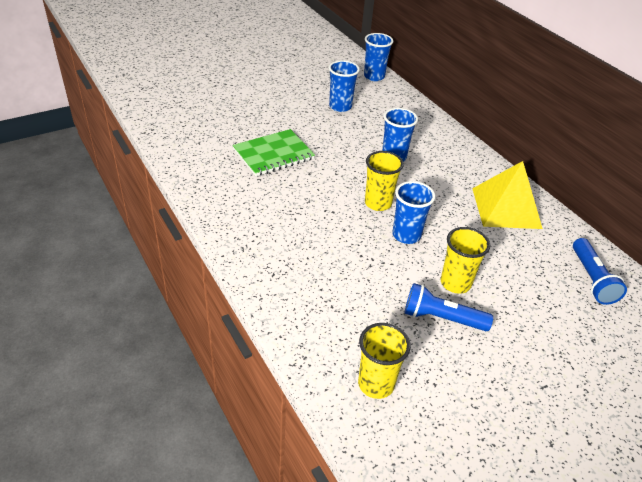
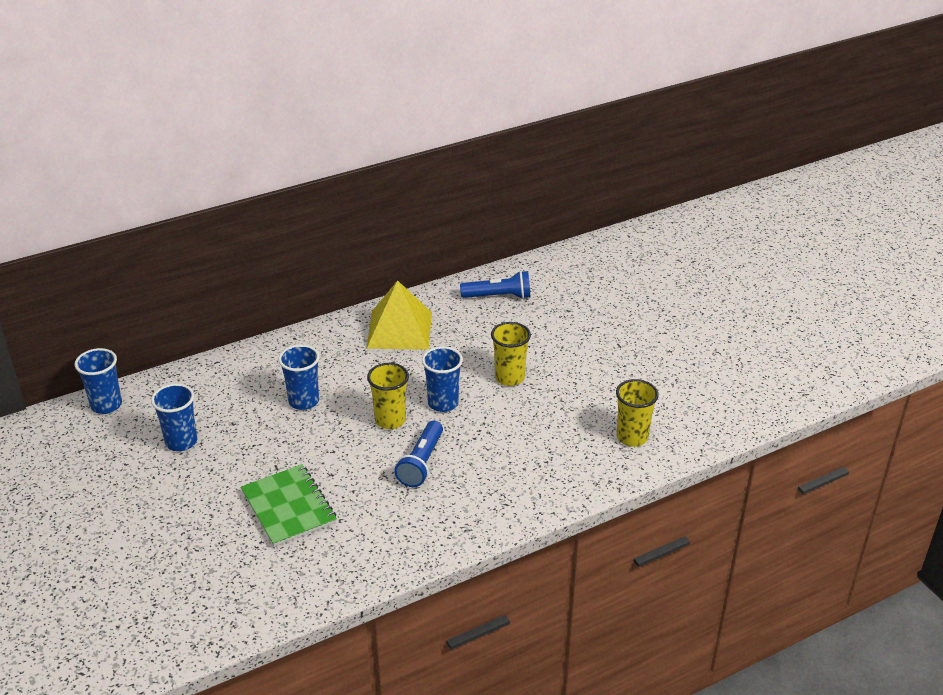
camera: 85 degrees left, 5 degrees down
blue flashlight [405,283,493,331] -> blue flashlight moved to [394,421,443,487]

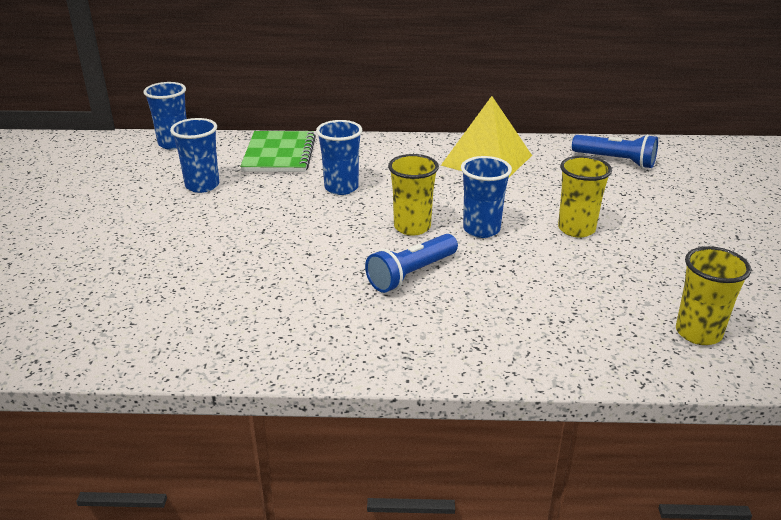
camera: 30 degrees right, 5 degrees down
green notebook [241,464,337,547] -> green notebook moved to [240,131,316,172]

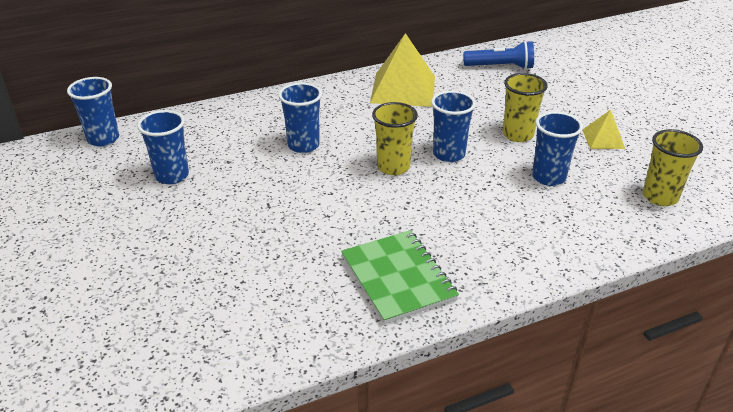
camera: 25 degrees left, 5 degrees up
green notebook [240,131,316,172] -> green notebook moved to [341,230,459,324]
blue flashlight [365,234,458,293] -> none
none -> blue cup [532,111,583,186]
none -> yellow pyramid [582,110,625,149]

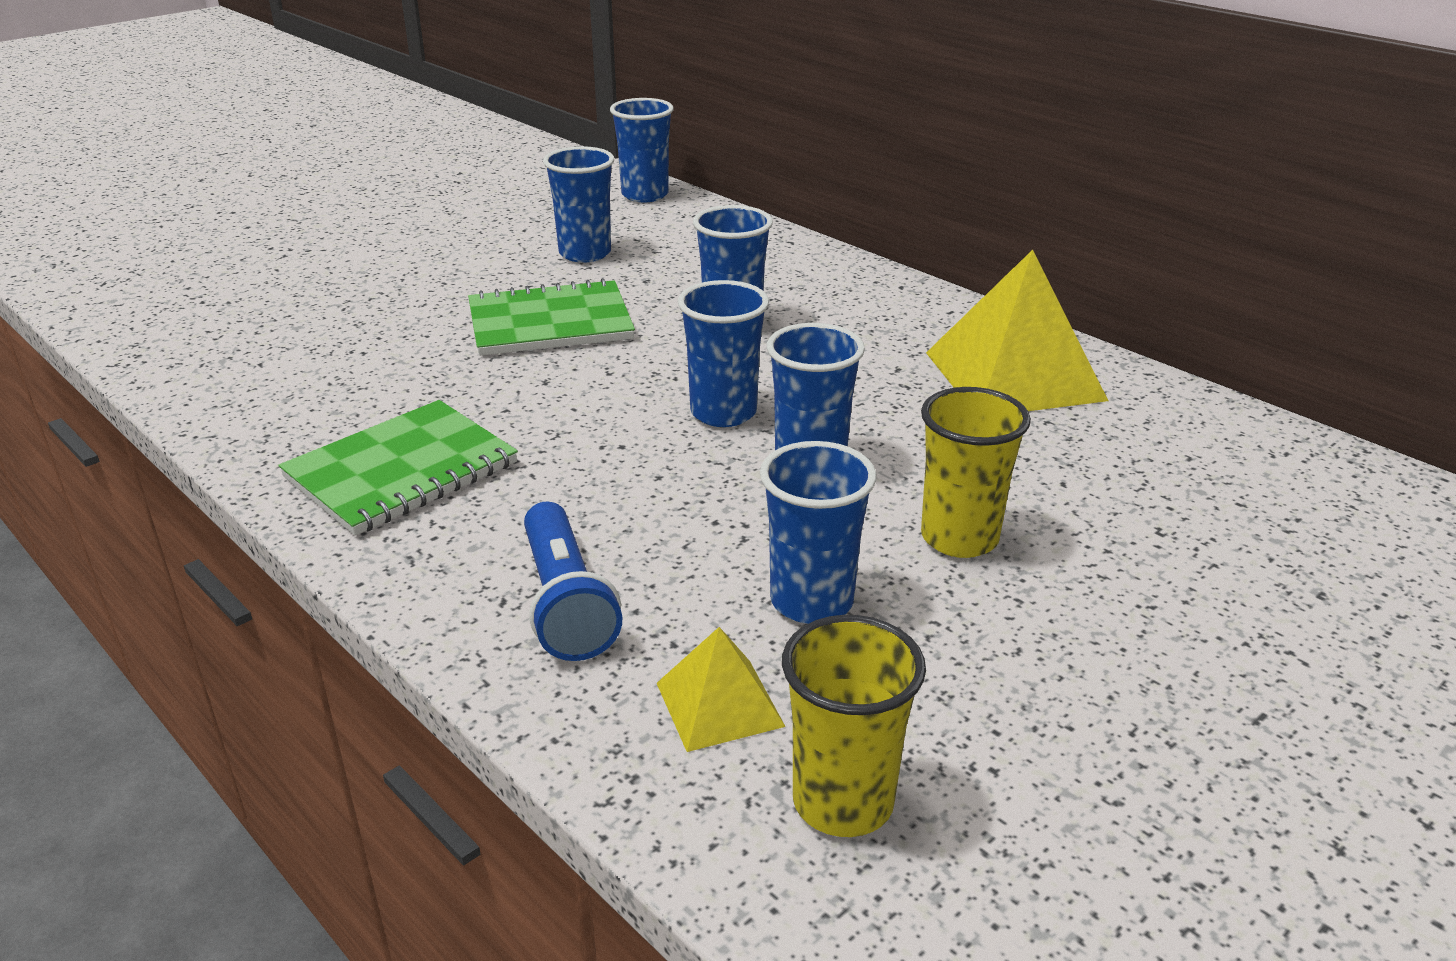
camera: 70 degrees right, 5 degrees down
yellow cup [372,102,418,175] -> blue cup [678,280,769,427]
blue flashlight [463,41,534,70] -> blue flashlight moved to [524,502,623,661]
yellow pyramid [582,110,625,149] -> yellow pyramid moved to [657,627,786,752]
none -> green notebook [468,278,635,356]

